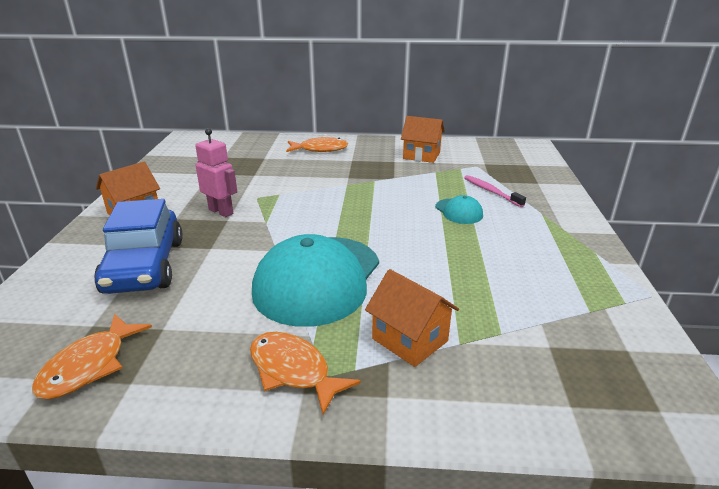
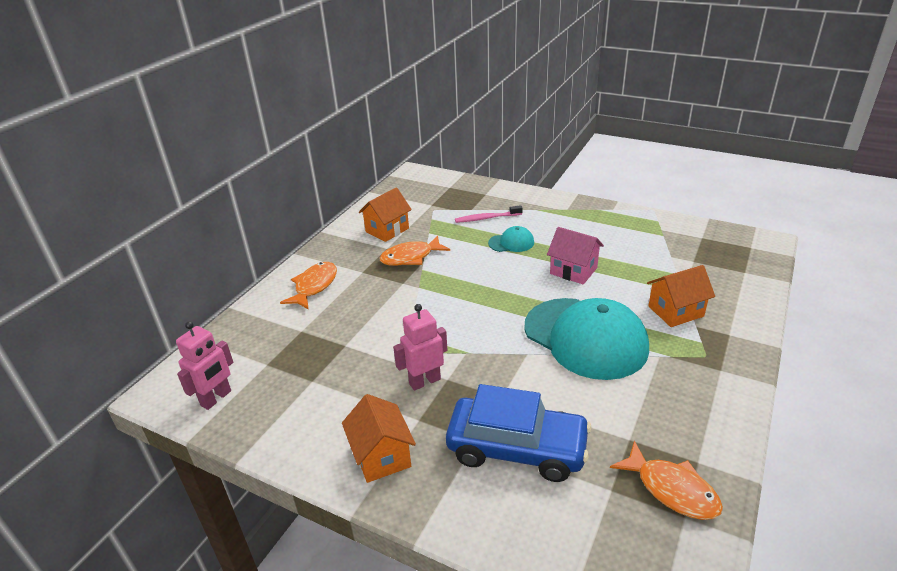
camera: 65 degrees left, 5 degrees up
orange fish [250,332,361,415] -> orange fish moved to [379,235,450,266]
none -> pink robot [176,321,233,410]
none -> pink house [547,227,604,285]

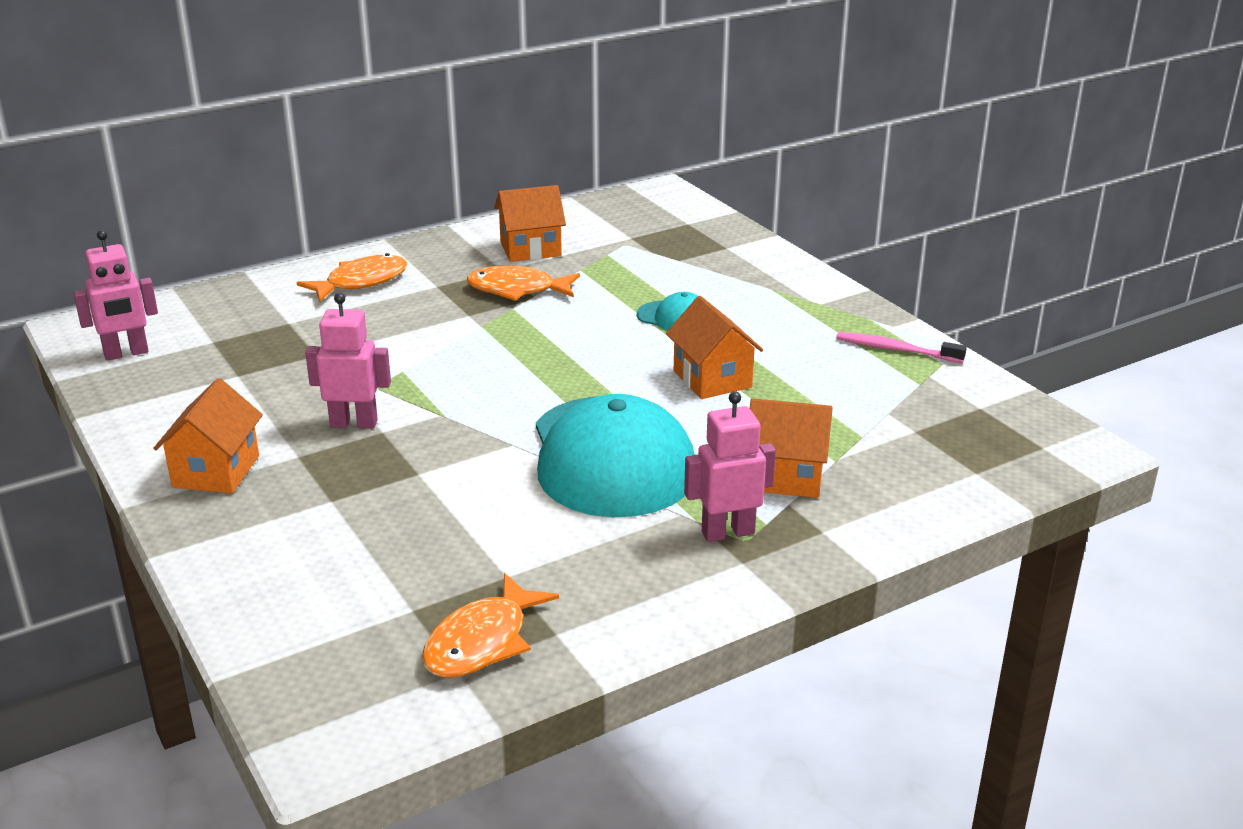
camera: 30 degrees right, 5 degrees down
blue car [446,384,591,482] -> none
pink toothbrush [455,205,523,223] -> pink toothbrush moved to [836,332,967,363]
pink house [547,227,604,285] -> orange house [666,296,763,399]
orange fish [610,441,723,520] -> orange fish turned 45 degrees clockwise [422,573,559,678]
none -> pink robot [684,392,776,542]

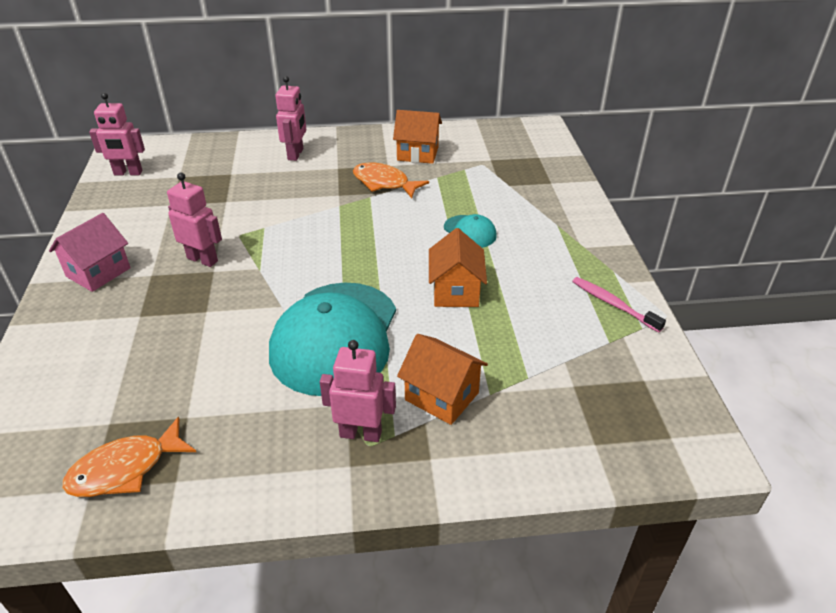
camera: 25 degrees right, 10 degrees up
orange house [153,378,263,494] -> pink house [49,213,131,292]
orange fish [297,253,408,302] -> pink robot [275,76,306,161]

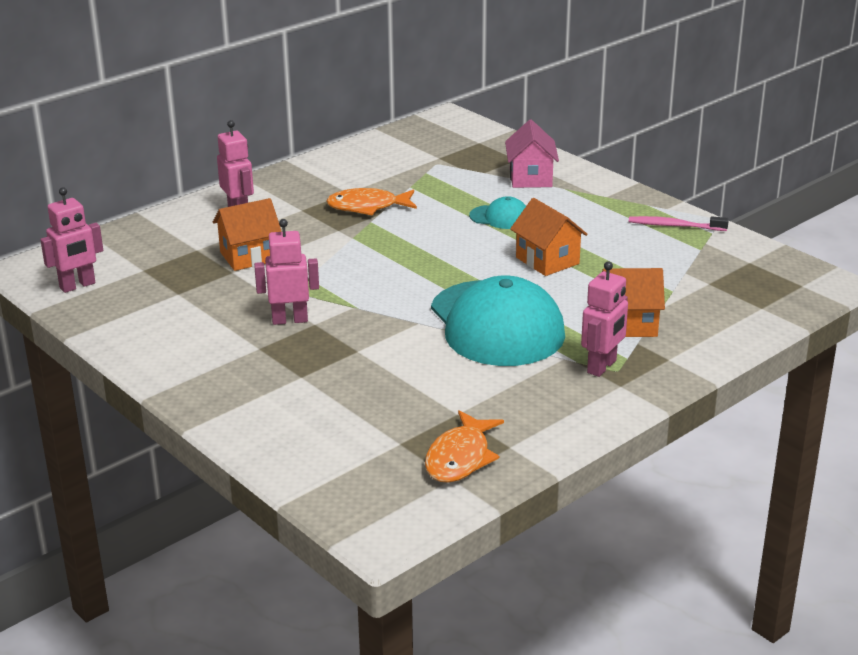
camera: 35 degrees left, 10 degrees down
pink house [49,213,131,292] -> pink house moved to [505,120,559,188]
pink robot [320,340,396,442] -> pink robot turned 150 degrees clockwise [581,261,628,377]
orange house [393,110,442,164] -> orange house moved to [213,198,282,271]

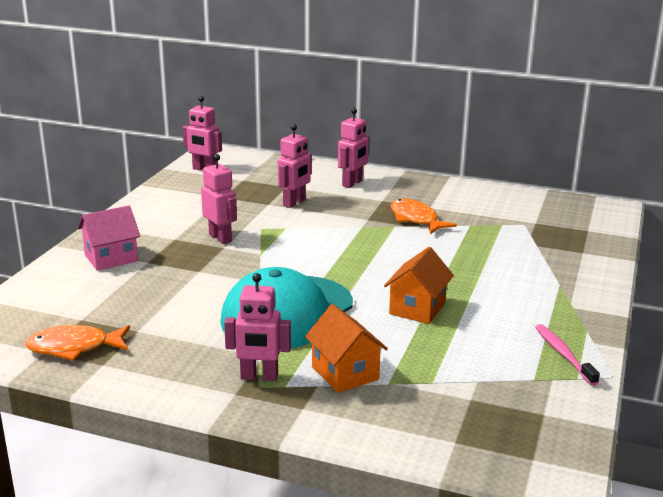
camera: 60 degrees right, 5 degrees down
orange house [213,198,282,271] -> pink robot [278,124,312,208]
turquoise cap [469,196,526,229] -> none
pink house [505,120,559,188] -> pink house moved to [78,205,140,271]

